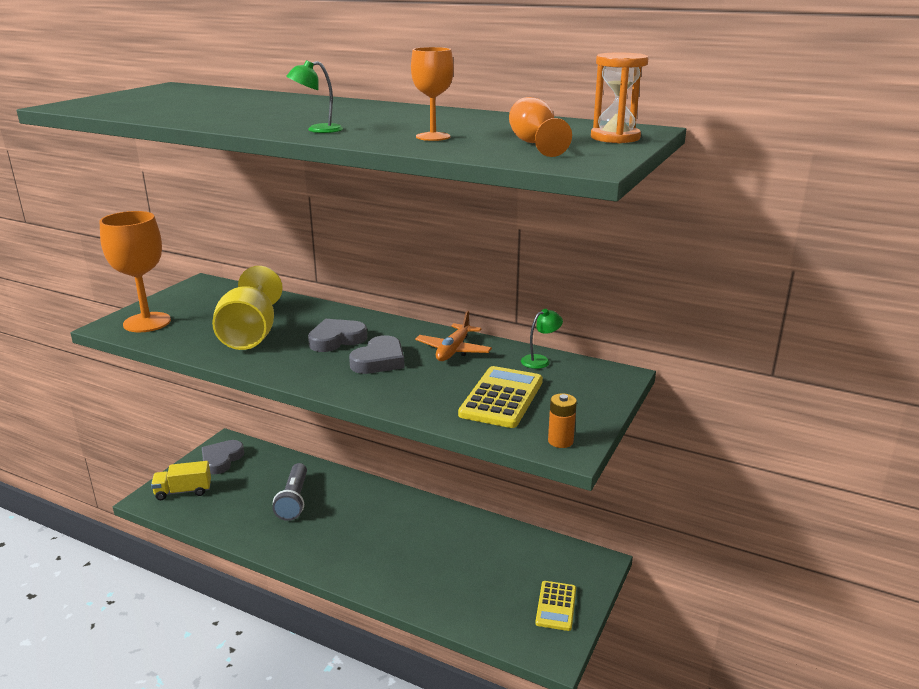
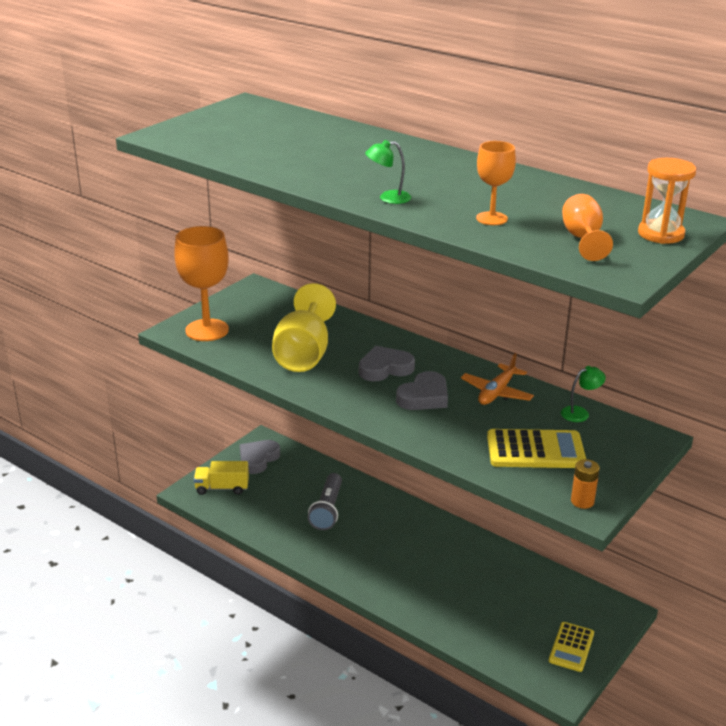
camera: 10 degrees right, 5 degrees up
yellow calculator [458,366,543,428] -> yellow calculator turned 60 degrees clockwise [487,429,586,468]

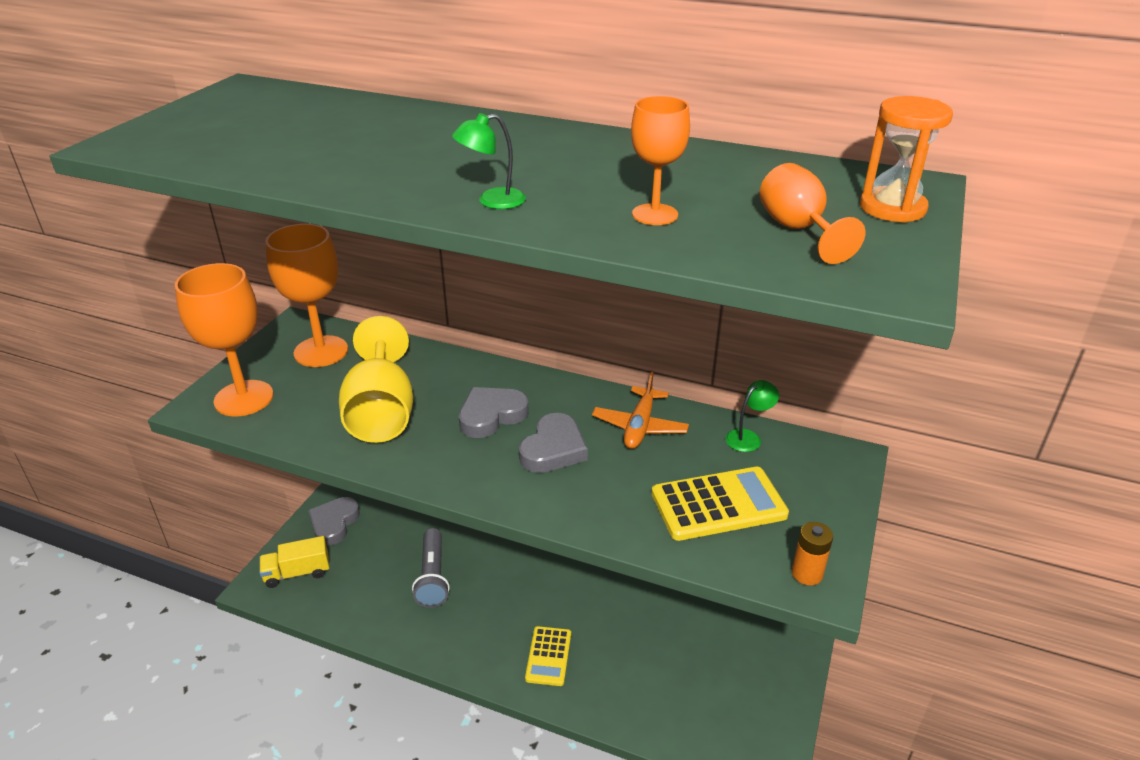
camera: 15 degrees left, 5 degrees up
yellow calculator [549,622,594,672] -> yellow calculator moved to [525,626,571,686]
none -> orange goblet [265,224,348,367]

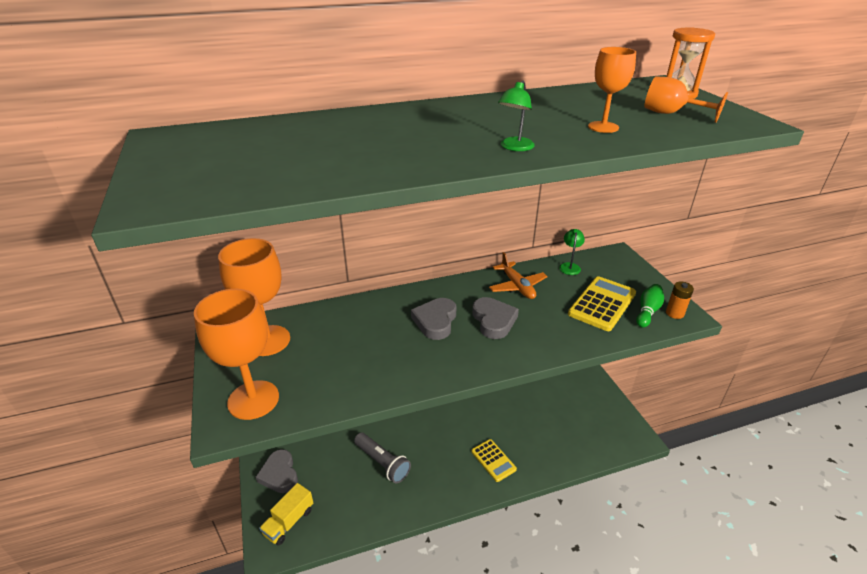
camera: 40 degrees left, 0 degrees up
yellow goblet [339,316,413,443] -> none
none -> green bowling pin [636,284,664,328]

